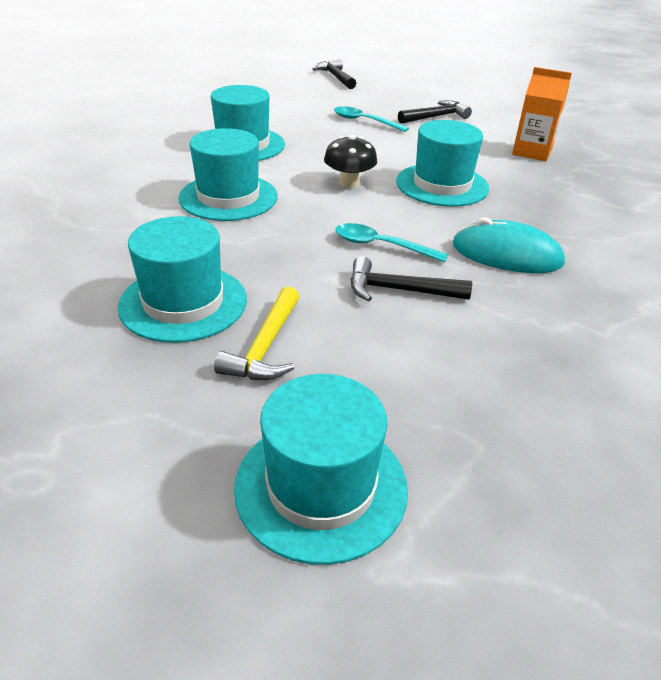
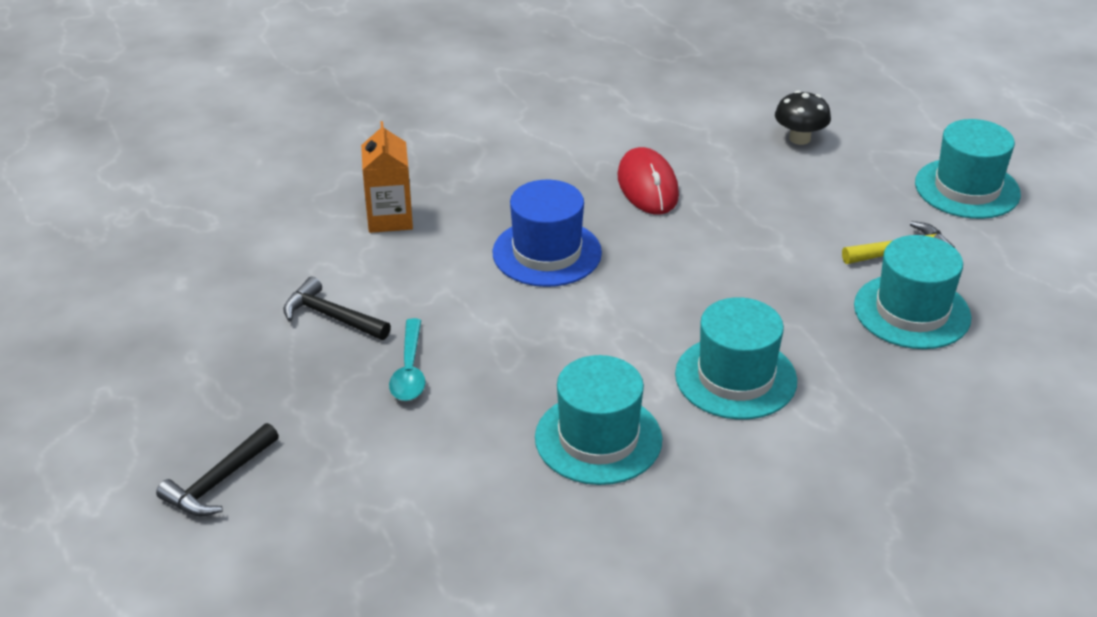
camera: 120 degrees left, 0 degrees up
black mushroom [324,135,377,188] -> black mushroom moved to [775,90,831,145]
turquoise spoon [335,223,448,262] -> none
black hammer [351,256,472,302] -> none
turquoise hat [396,120,489,207] -> blue hat [493,180,602,287]
turquoise mouse [453,217,565,273] -> red mouse [617,147,679,215]

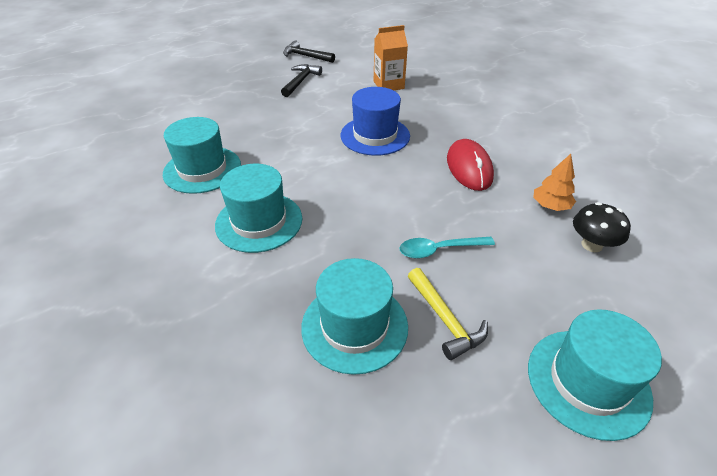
camera: 80 degrees right, 5 degrees up
black hammer [156,423,279,517] -> black hammer moved to [283,41,335,63]
turquoise spoon [389,318,425,401] -> turquoise spoon moved to [400,237,495,259]
red mouse [617,147,679,215] -> red mouse turned 75 degrees counterclockwise [447,139,494,191]
none -> orange tree [533,154,576,211]

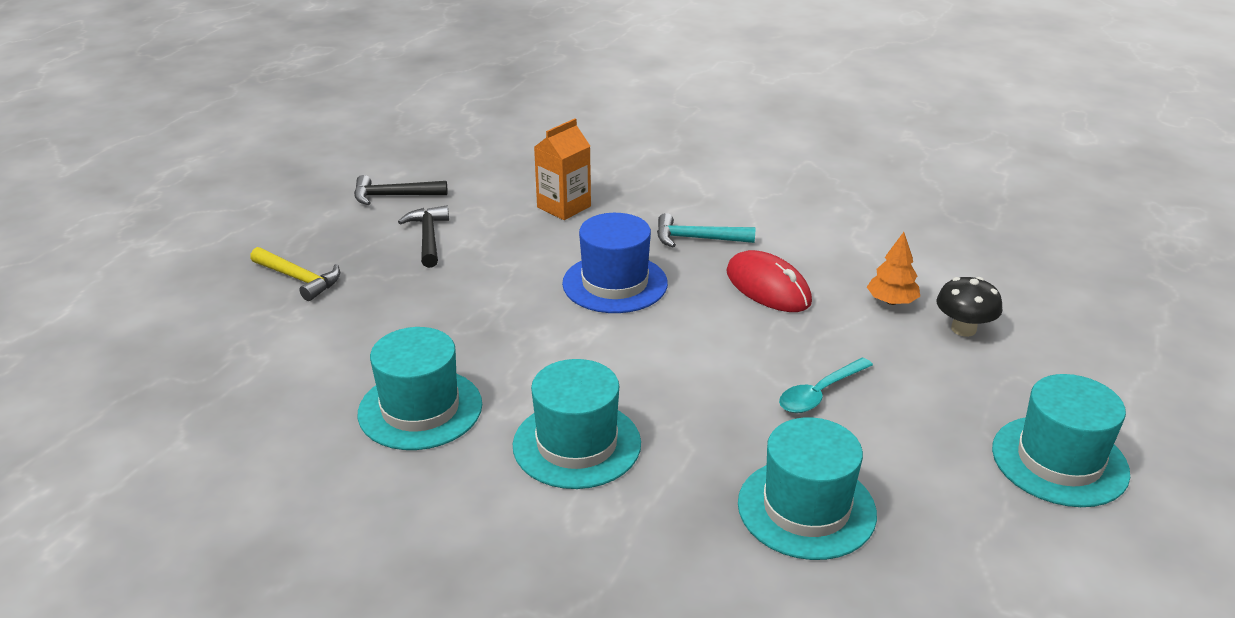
camera: 30 degrees left, 10 degrees down
yellow hammer [408,268,488,360] -> yellow hammer moved to [250,247,340,301]
none -> turquoise hammer [657,213,755,247]

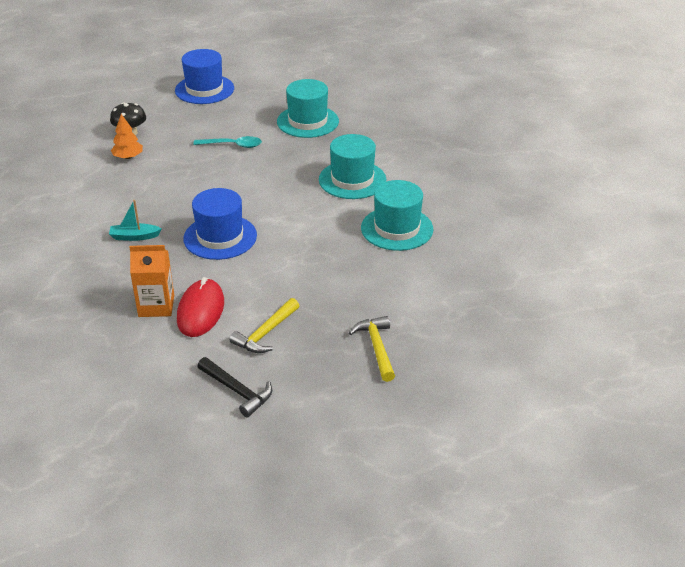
camera: 135 degrees left, 5 degrees up
black hammer [398,205,449,268] -> yellow hammer [230,298,299,353]
turquoise hammer [657,213,755,247] -> turquoise boat [109,200,162,241]
red mouse [726,250,812,312] -> red mouse moved to [177,277,224,337]
turquoise hat [992,374,1130,507] -> blue hat [175,49,234,104]

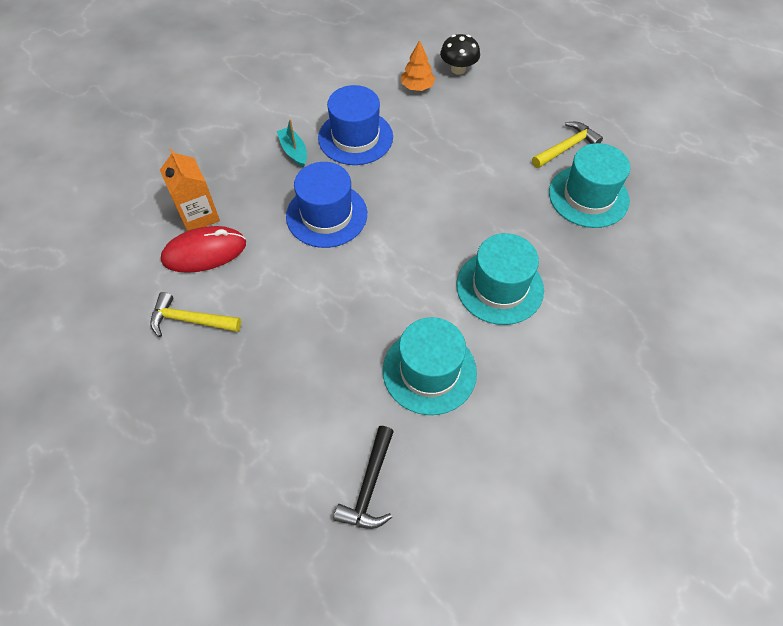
camera: 65 degrees right, 20 degrees up
blue hat [175,49,234,104] -> blue hat moved to [318,85,393,165]
turquoise spoon [193,136,262,148] -> none
black hammer [198,357,272,417] -> black hammer moved to [334,426,394,529]
yellow hammer [349,316,395,382] -> yellow hammer moved to [532,122,603,168]

